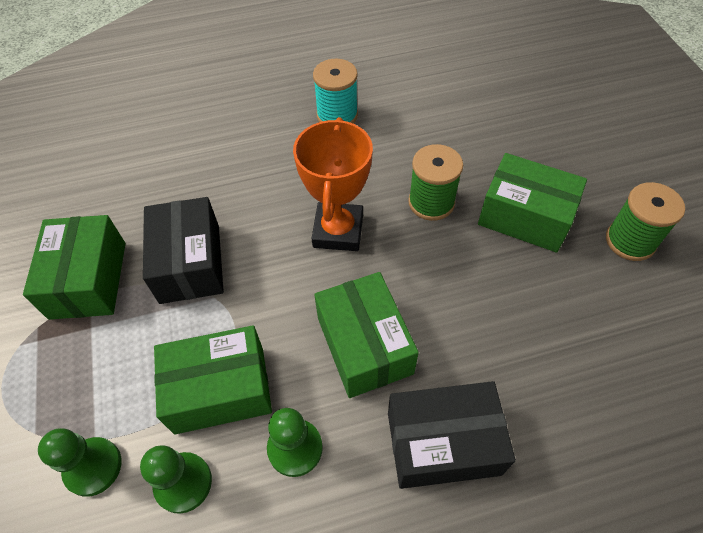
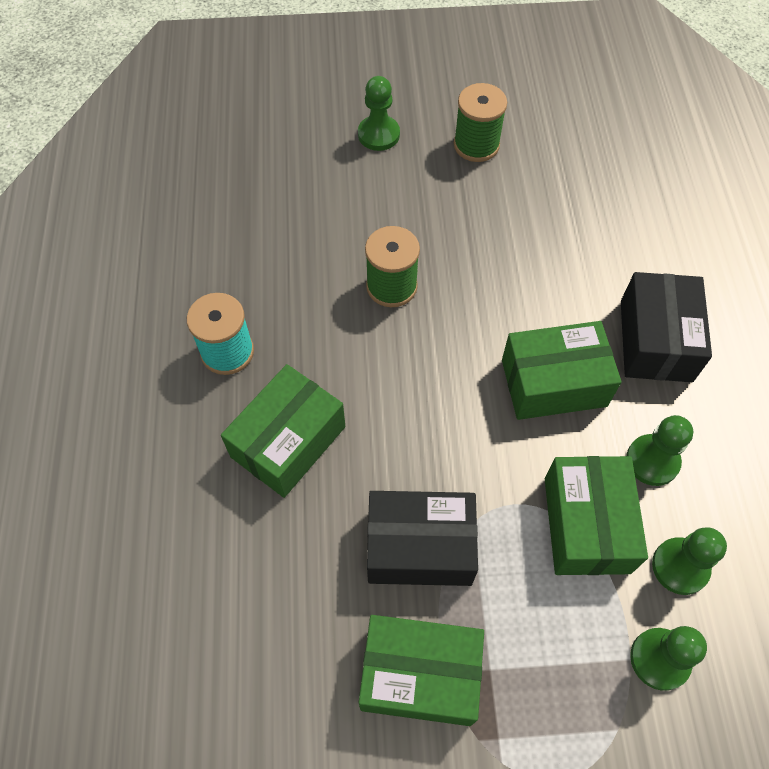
camera: 80 degrees left, 5 degrees up
orange trophy [293,117,373,251] -> none
green box [478,153,587,252] -> green box moved to [221,364,345,498]
none -> green pawn [358,76,400,151]

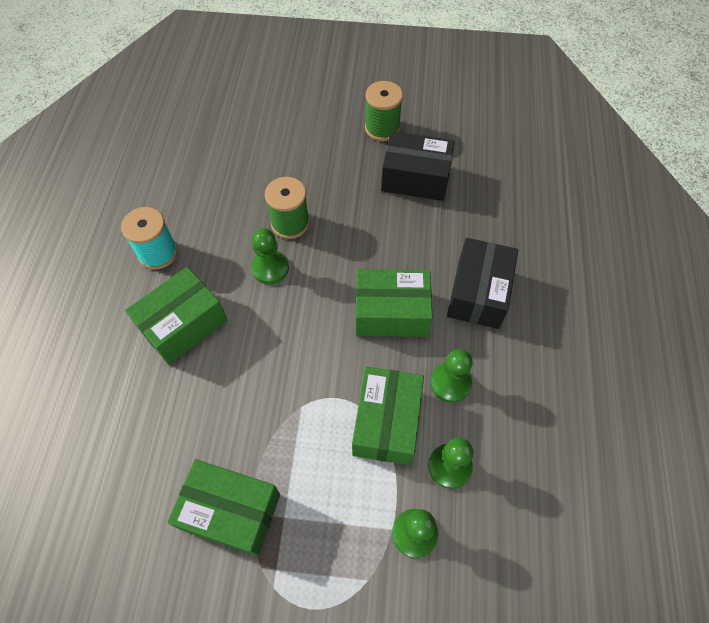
camera: 10 degrees right, 0 degrees up
green pawn [358,76,400,151] -> green pawn moved to [251,228,289,284]
black box [367,491,478,586] -> black box moved to [381,131,455,201]

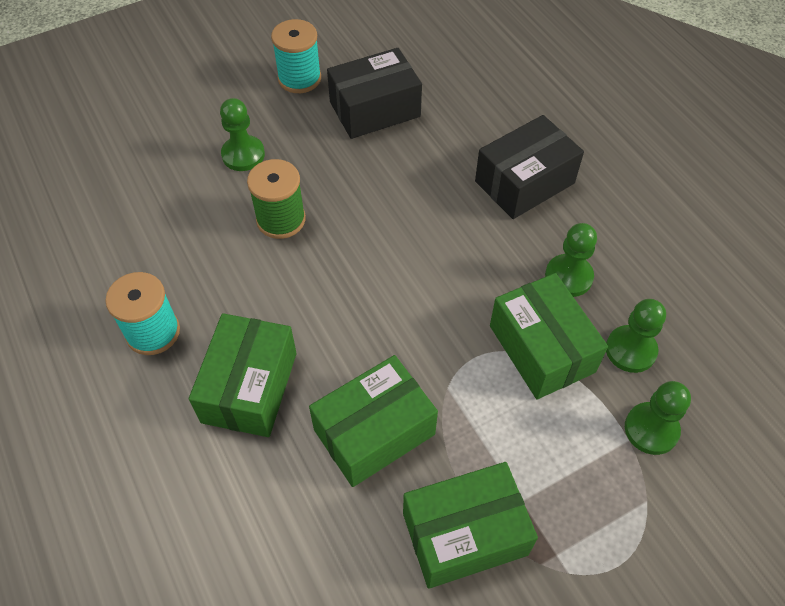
camera: 35 degrees left, 5 degrees down
green pawn [251,228,289,284] -> green pawn moved to [220,98,265,171]
green box [356,269,433,337] -> green box moved to [309,355,438,487]
green spool [365,81,403,141] -> turquoise spool [271,19,321,93]
black box [447,238,518,329] -> black box turned 75 degrees clockwise [475,115,584,219]

